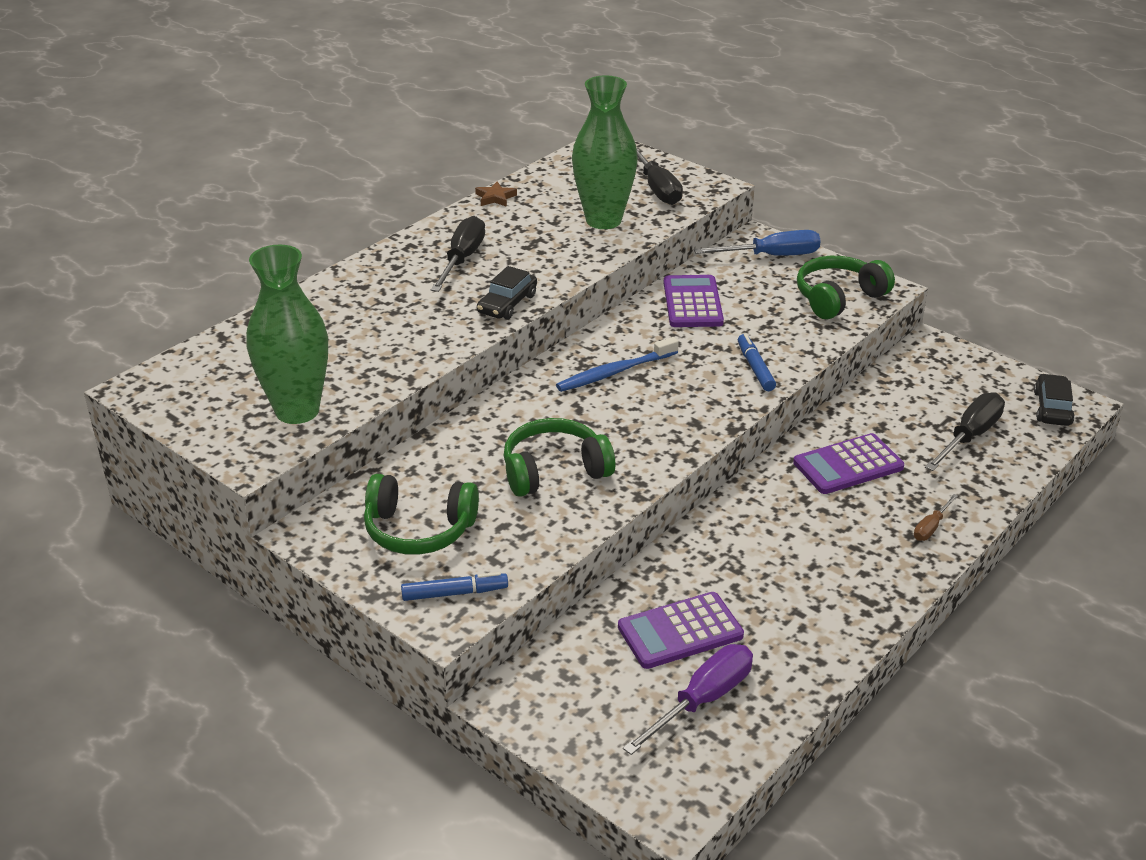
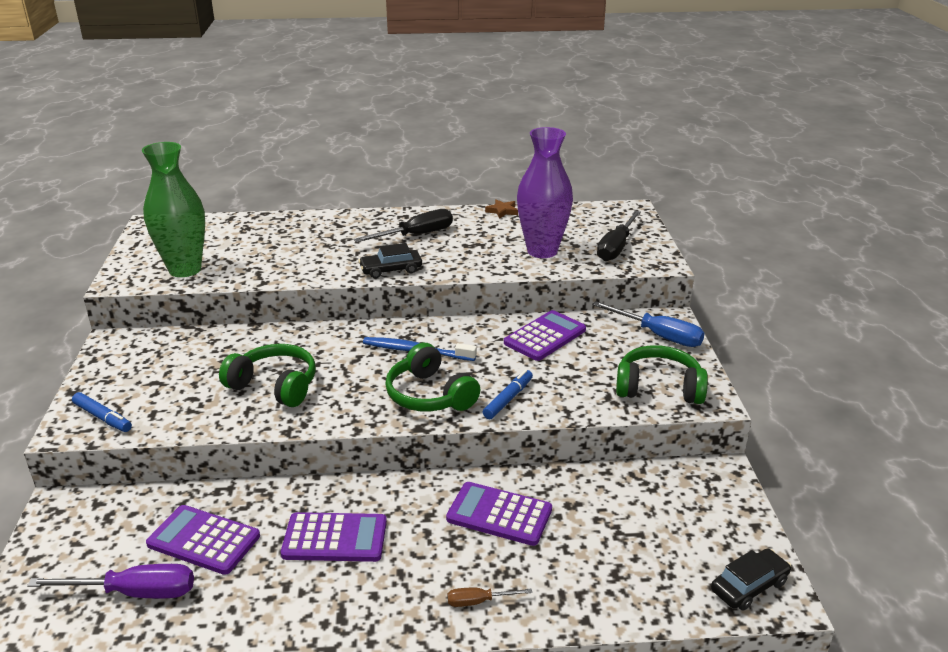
camera: 45 degrees right, 5 degrees down
green headphones [364,474,479,555] -> green headphones moved to [385,343,480,411]
green vase [572,75,638,229] -> purple vase [517,127,573,258]
black screwdriver [925,392,1005,471] -> none
none -> purple calculator [281,512,387,562]

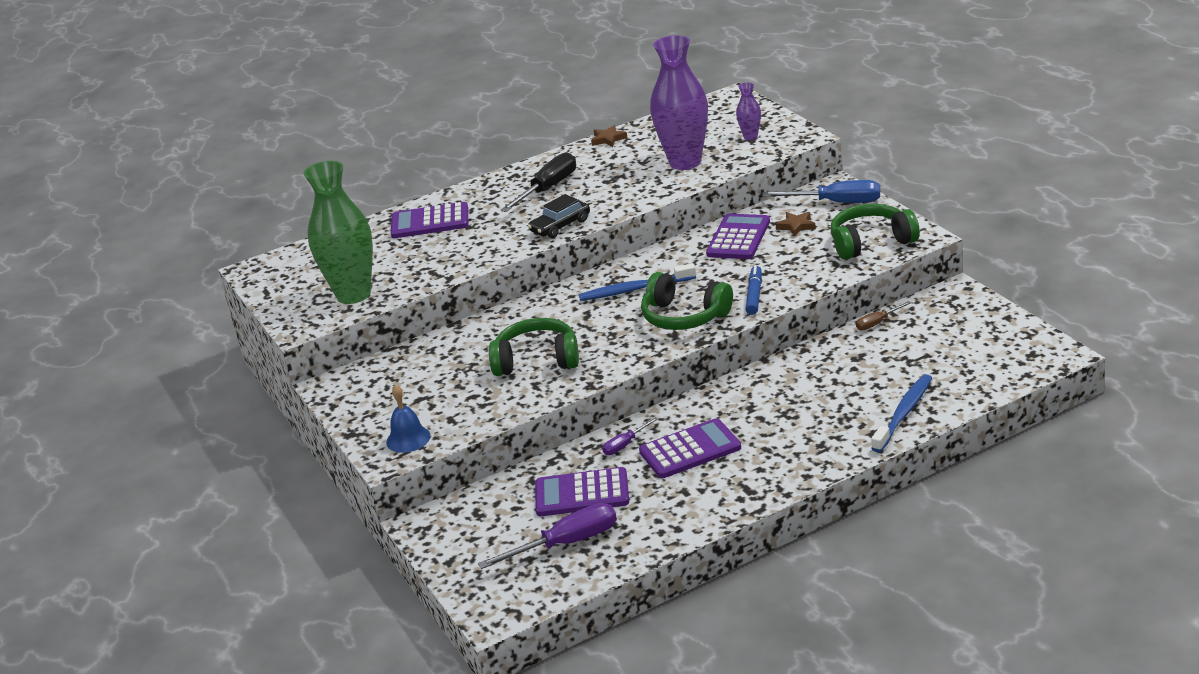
camera: 20 degrees left, 0 degrees up
blue marker [72,392,132,432] -> blue bell [386,385,431,453]
purple calculator [446,482,552,546] -> purple calculator moved to [391,202,468,238]
brown screwdriver [447,587,532,607] -> brown screwdriver moved to [856,301,911,331]
black screwdriver [597,211,641,261] -> purple vase [736,83,761,140]
black car [711,549,791,611] -> none
none -> purple screwdriver [602,417,658,455]
none -> brown star [776,212,816,236]
none -> blue toothbrush [871,374,932,452]

